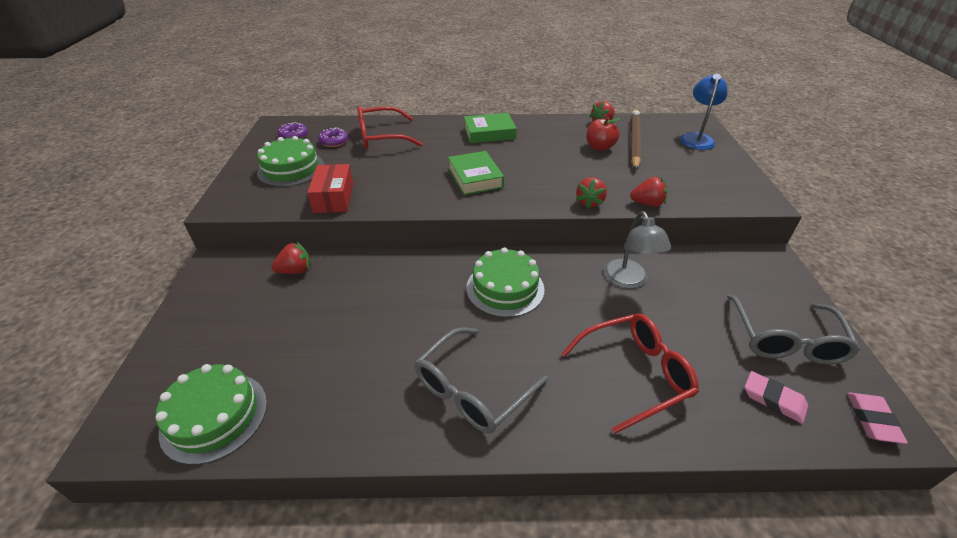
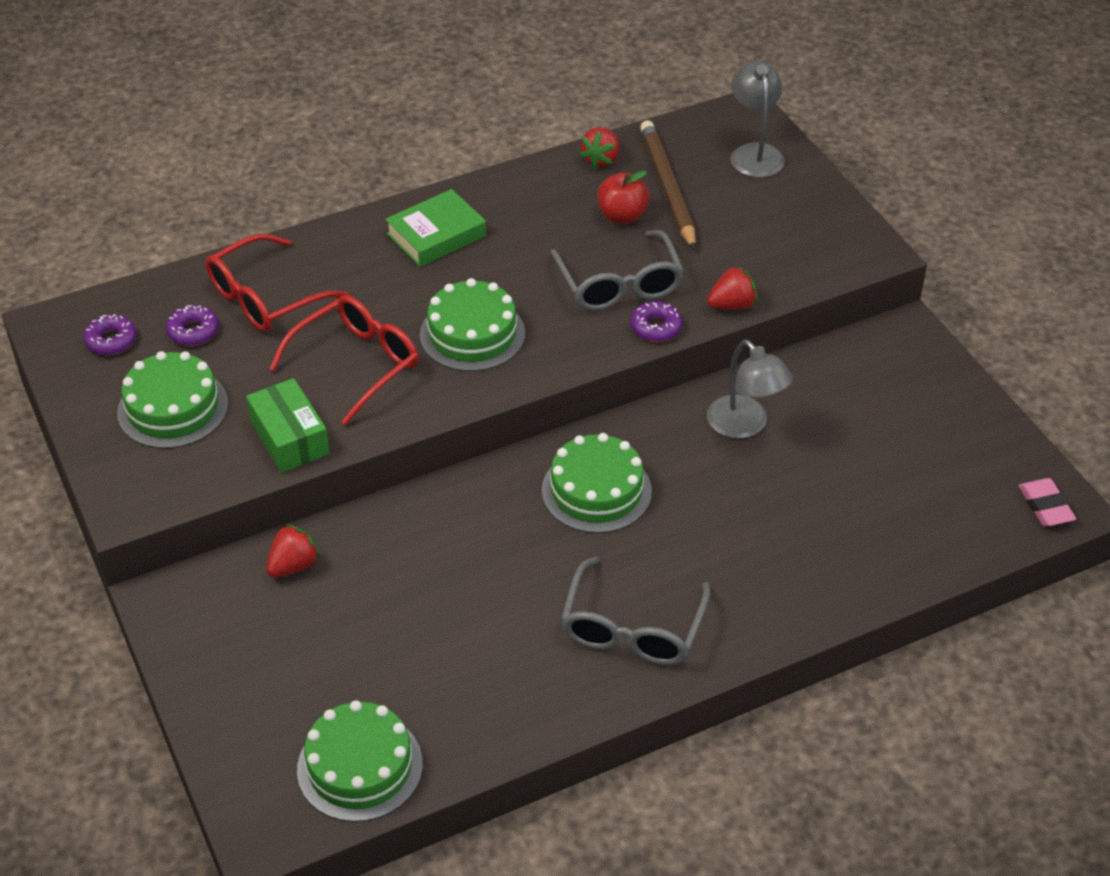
camera: 25 degrees left, 5 degrees up
red box [307,164,353,213] -> green box [246,378,330,473]
green book [448,151,504,195] -> green cake [420,278,525,372]
red glasses [562,313,699,434] -> red glasses moved to [269,295,419,425]
red strawberry [576,177,607,209] -> purple donut [630,301,683,342]
blue lamp [680,74,728,150] -> grey lamp [730,61,785,178]
grey glasses [727,295,860,365] -> grey glasses moved to [550,230,684,311]
pink eraser [745,371,808,424] -> none

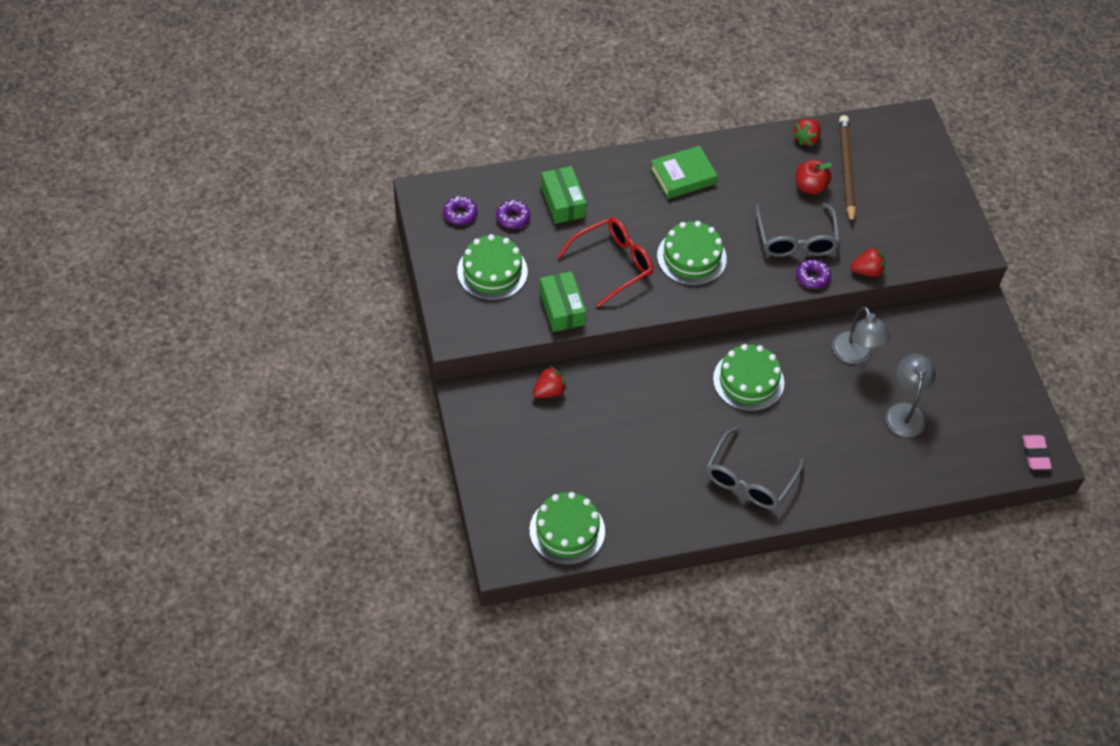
camera: 10 degrees right, 10 degrees up
red glasses [206,234,349,332] -> green box [541,166,587,224]
grey lamp [730,61,785,178] -> grey lamp moved to [885,354,936,437]

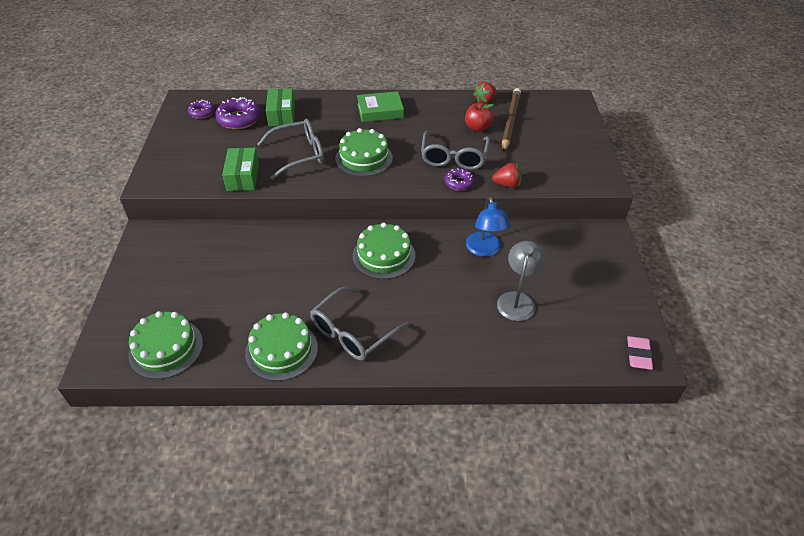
camera: 15 degrees right, 10 degrees down
green cake [457,234,528,300] -> green cake moved to [245,312,318,381]
purple donut [496,200,530,229] -> purple donut [215,97,261,129], size x1.68
red strawberry [532,366,567,398] -> none
red glasses [557,217,653,307] -> grey glasses [257,119,324,180]
grey lamp [832,306,891,364] -> blue lamp [466,197,511,257]

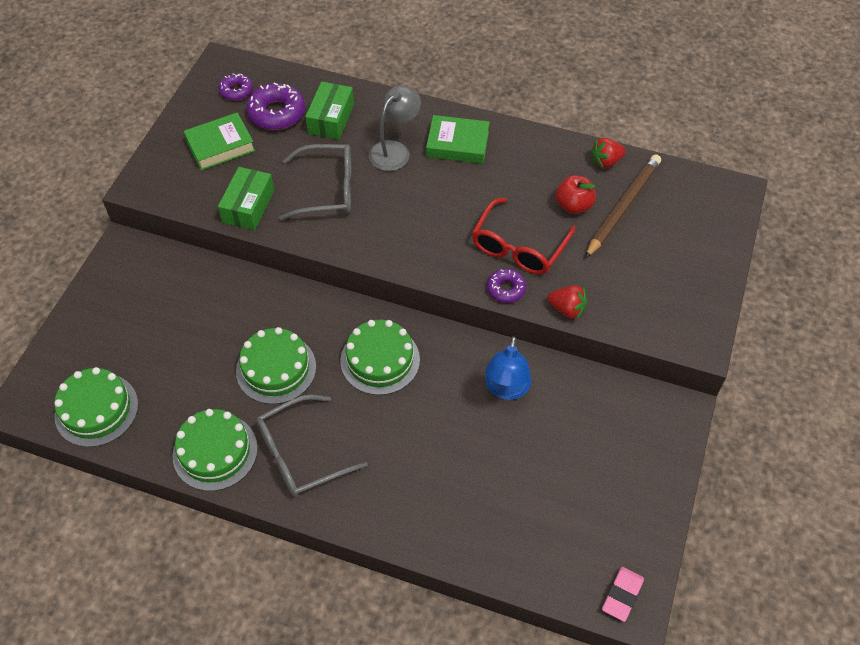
camera: 20 degrees right, 10 degrees up
green cake [335,128,393,177] -> green cake moved to [236,327,316,404]
grey glasses [421,131,490,170] -> red glasses [472,198,575,275]
grey lamp [497,241,546,321] -> grey lamp moved to [369,86,421,171]
none -> green book [183,112,255,170]

